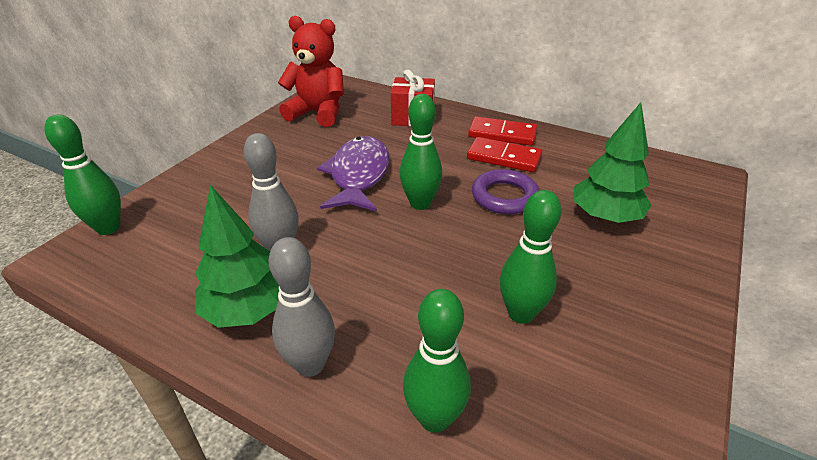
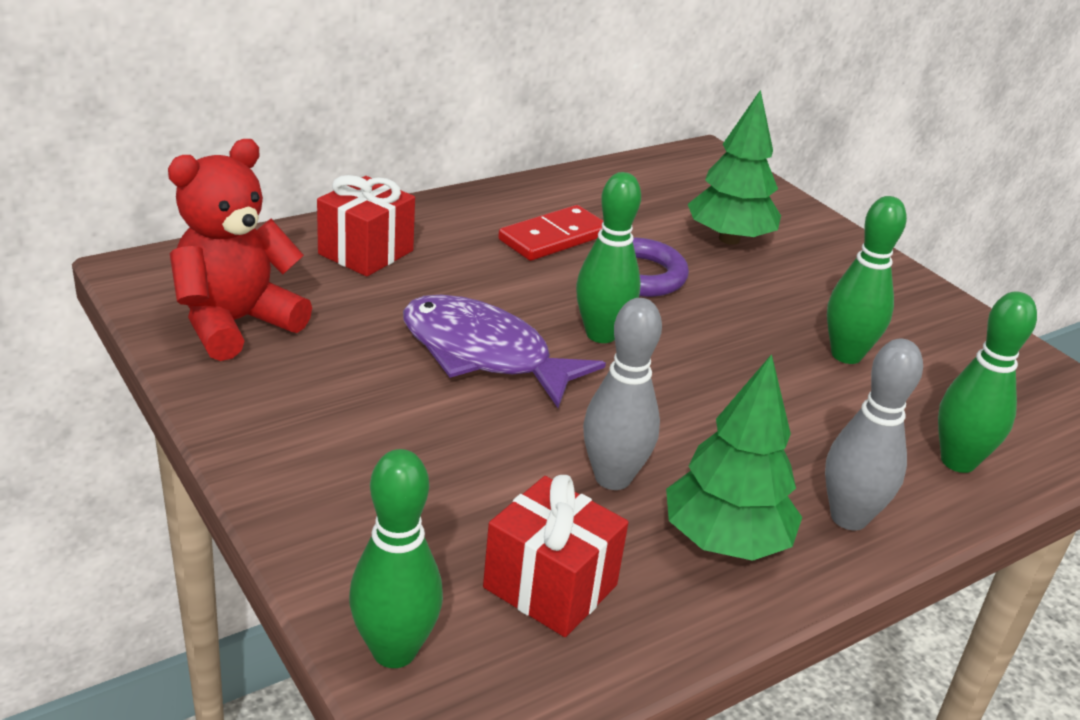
camera: 65 degrees left, 5 degrees down
red domino [468,116,537,146] -> none
none -> red gift [483,475,629,637]

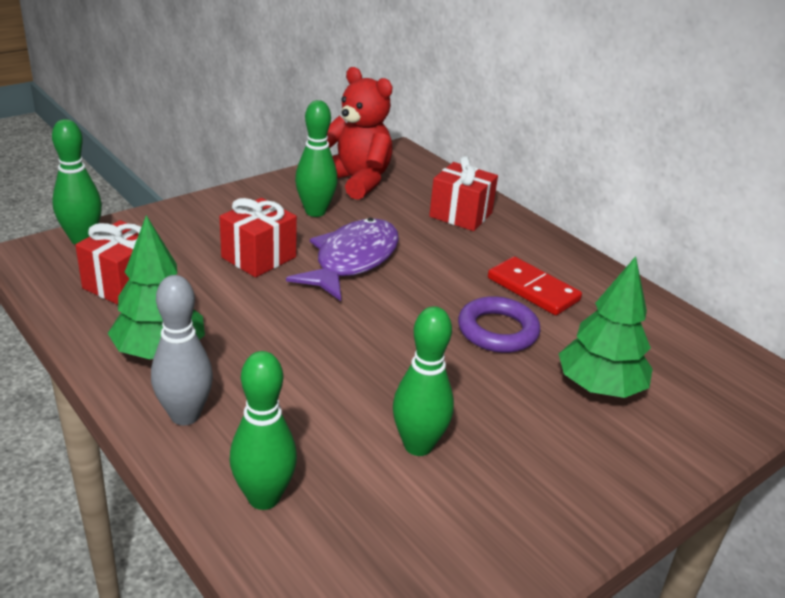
camera: 85 degrees right, 0 degrees up
green bowling pin [576,172,641,343] -> green bowling pin moved to [295,100,338,217]
grey bowling pin [583,298,662,490] -> none
none -> red gift [219,198,297,278]

